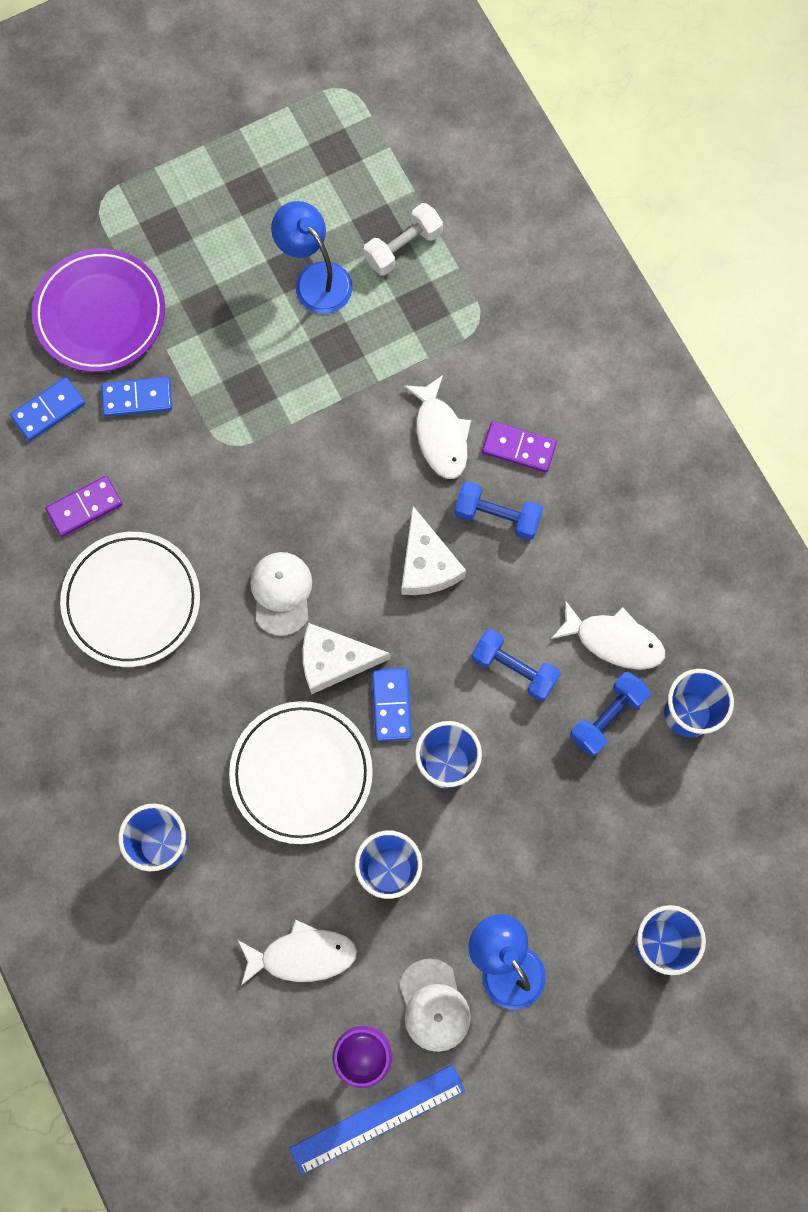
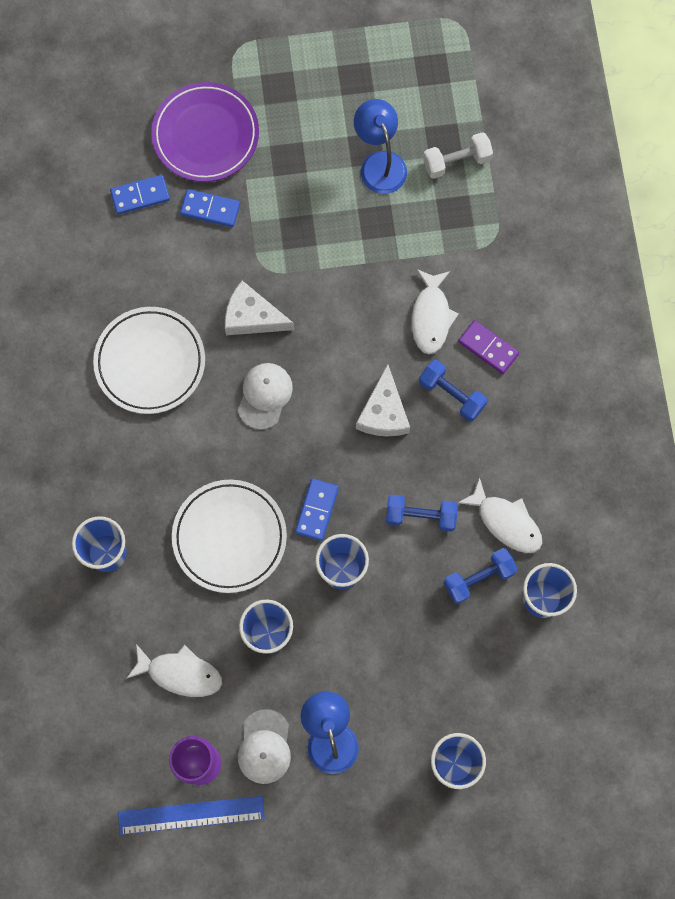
camera: 20 degrees right, 0 degrees up
purple domino [45,476,122,537] -> none
white cheese [303,623,390,695] -> white cheese moved to [225,281,294,336]
blue dumbbell [471,629,561,701] -> blue dumbbell turned 45 degrees counterclockwise [386,495,458,532]

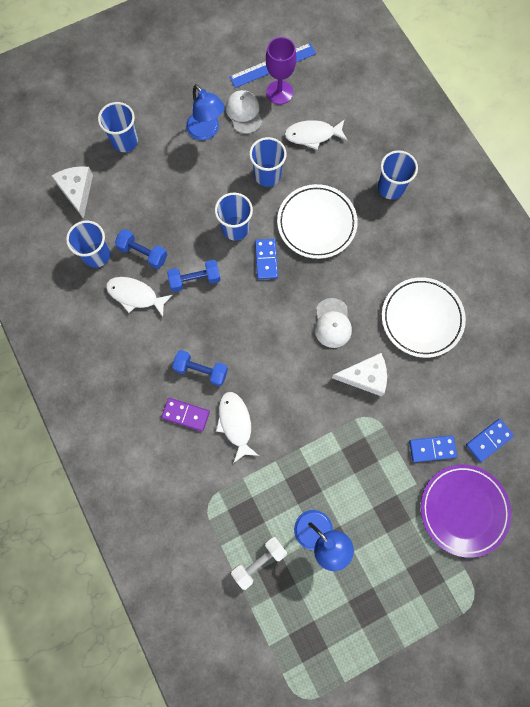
camera: 160 degrees right, 0 degrees up
white cheese [356,364,410,437] -> white cheese moved to [51,166,93,219]
blue dumbbell [443,548,518,604] -> blue dumbbell turned 75 degrees clockwise [115,229,167,269]

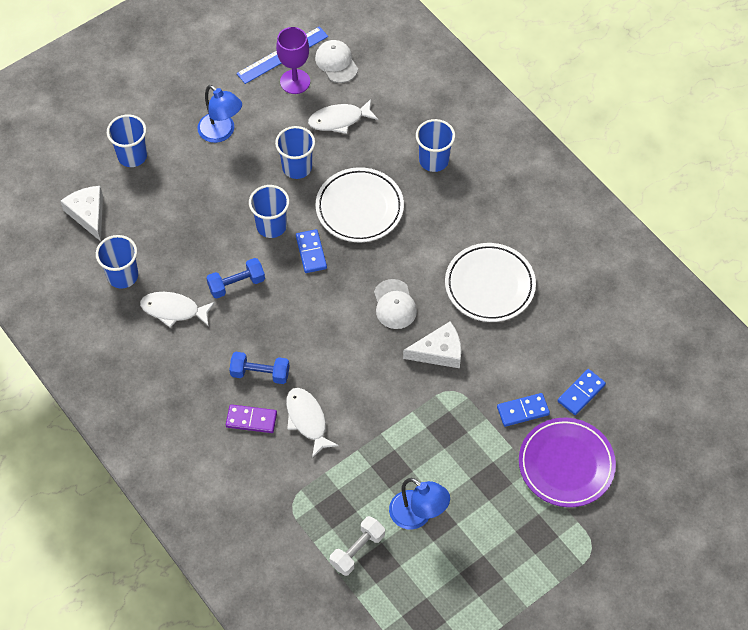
camera: 10 degrees left, 15 degrees down
blue dumbbell [115,229,167,269] -> none
white cap [226,90,262,134] -> white cap moved to [315,40,358,83]

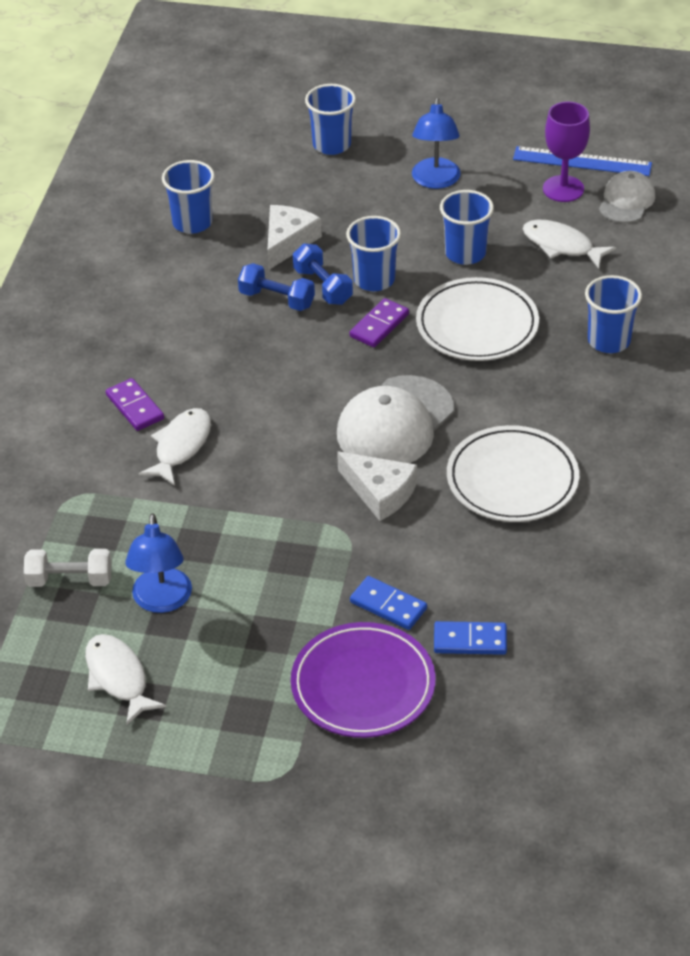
camera: 50 degrees right, 15 degrees down
white cheese [60,186,103,241] -> white cheese moved to [267,205,322,270]
white fish [140,292,215,328] -> white fish moved to [85,634,166,726]
blue dumbbell [229,352,289,384] -> blue dumbbell moved to [293,243,353,305]
blue domino [296,229,327,273] -> purple domino [350,298,409,347]
white cap [374,279,417,329] -> white cap [337,375,454,463], size x1.69

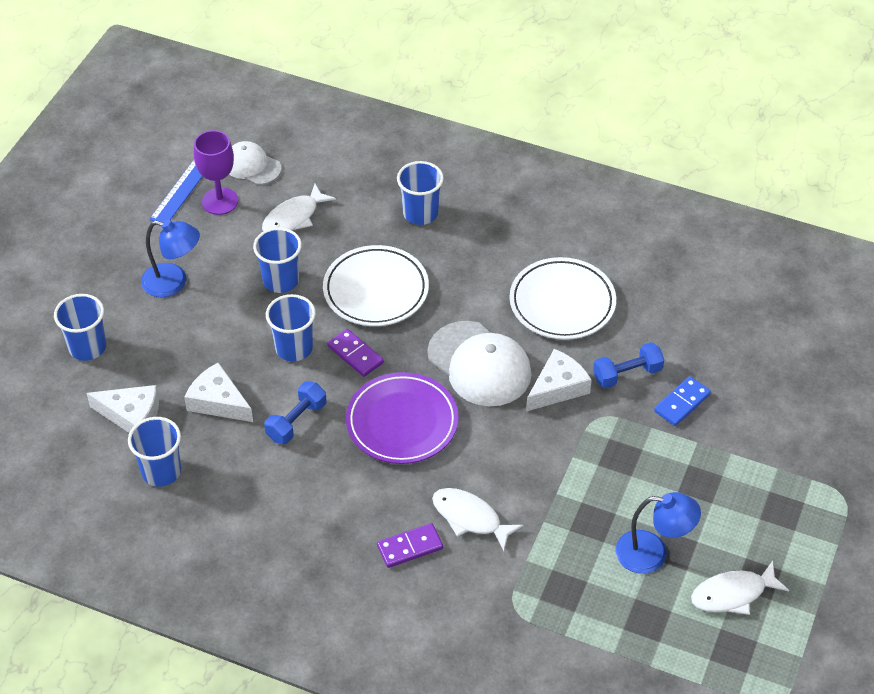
camera: 80 degrees left, 5 degrees up
white dumbbell [24,549,111,587] -> none
purple plate [291,622,435,738] -> purple plate moved to [346,372,459,464]
blue dumbbell [293,243,353,305] -> blue dumbbell moved to [593,342,664,388]
blue domino [434,621,507,655] -> none
none -> white cheese [86,385,159,433]

